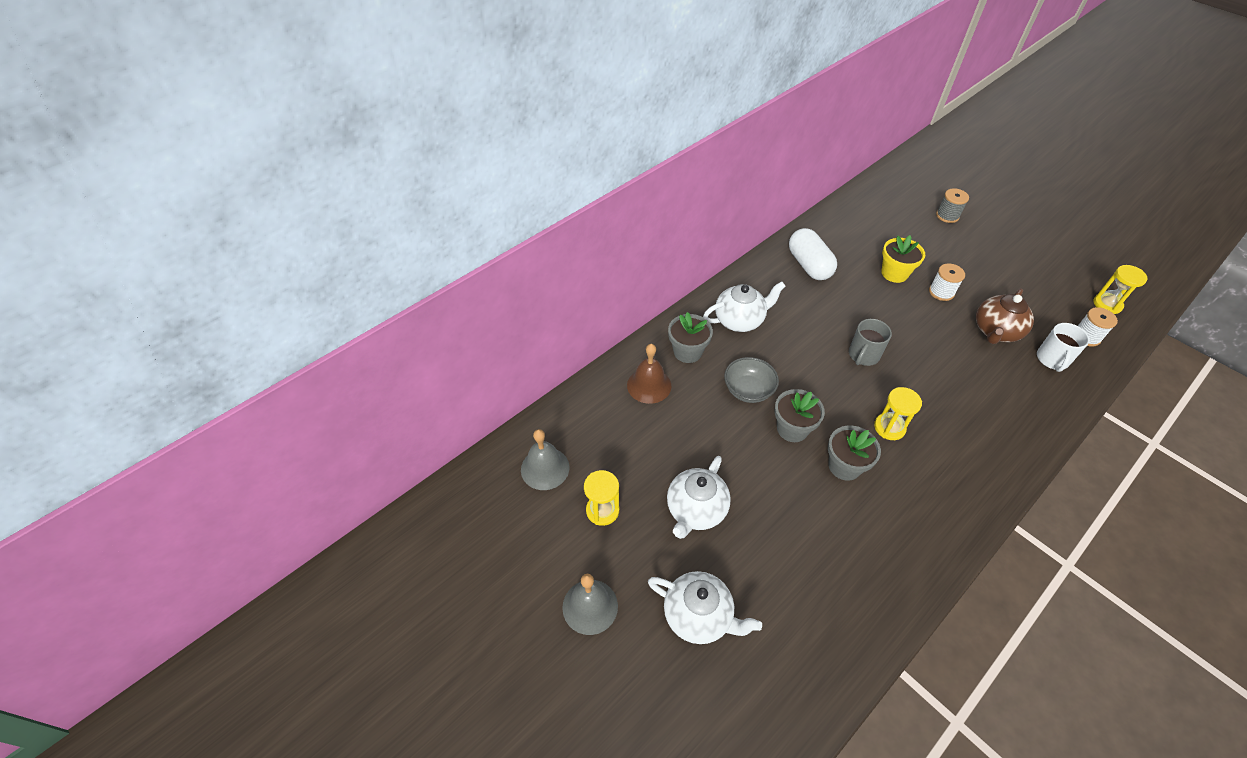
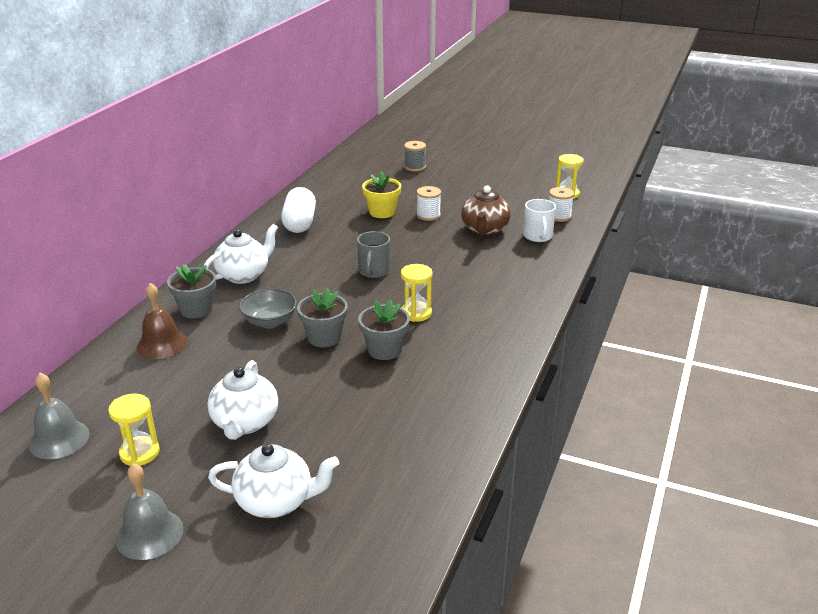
camera: 25 degrees left, 20 degrees down
white capsule [789,228,837,280] -> white capsule turned 45 degrees clockwise [281,187,316,233]

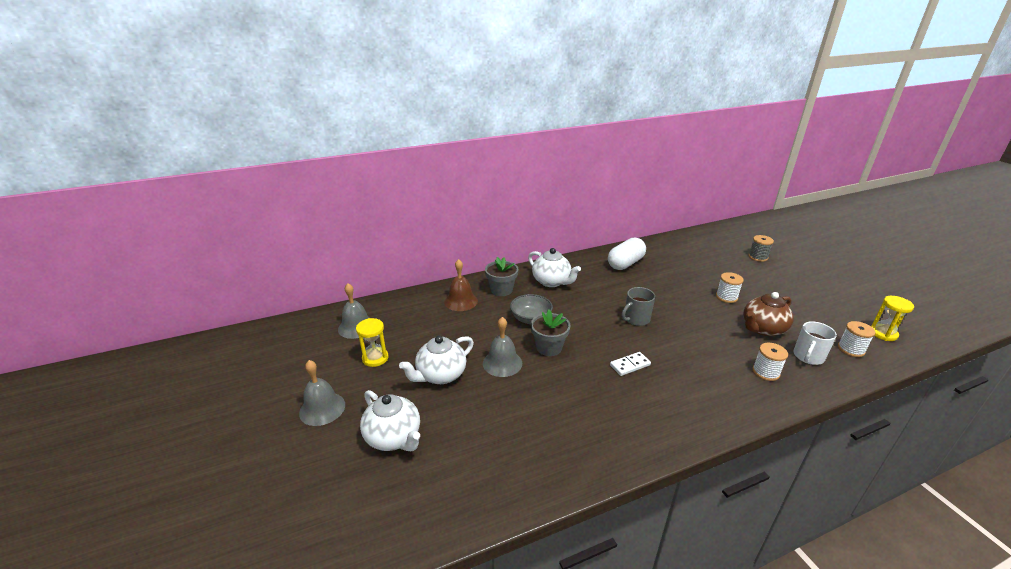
camera: 45 degrees right, 0 degrees up
white teapot [204,224,278,284] -> white teapot turned 45 degrees clockwise [528,248,581,287]
grey flower pot [358,299,410,360] -> none
yellow flower pot [362,171,401,218] -> none
yellow hourglass [401,264,433,322] -> white domino [610,352,651,376]
none -> grey bell [483,317,522,377]
none -> white spool [752,343,788,381]

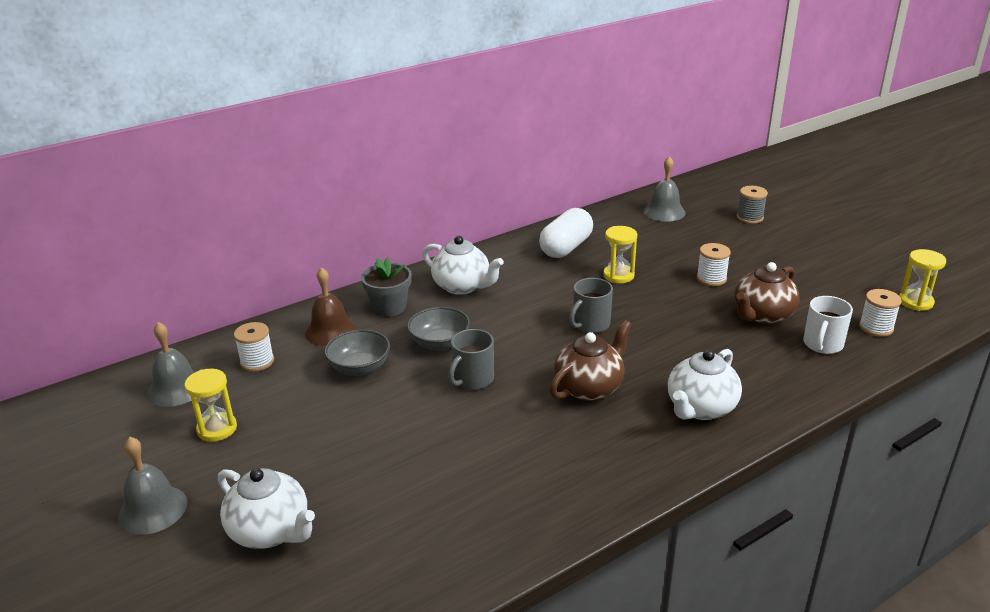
camera: 10 degrees left, 0 degrees up
white teapot [399,336,474,384] -> white teapot moved to [668,349,742,420]
grey bell [483,317,522,377] -> grey bell moved to [644,156,686,222]
grey flower pot [531,310,570,356] -> grey mug [448,329,494,390]
white domino [610,352,651,376] -> brown teapot [550,320,632,401]
white spool [752,343,788,381] -> white spool moved to [234,322,274,372]
none -> grey bowl [325,330,390,376]
none -> yellow hourglass [603,226,637,283]

